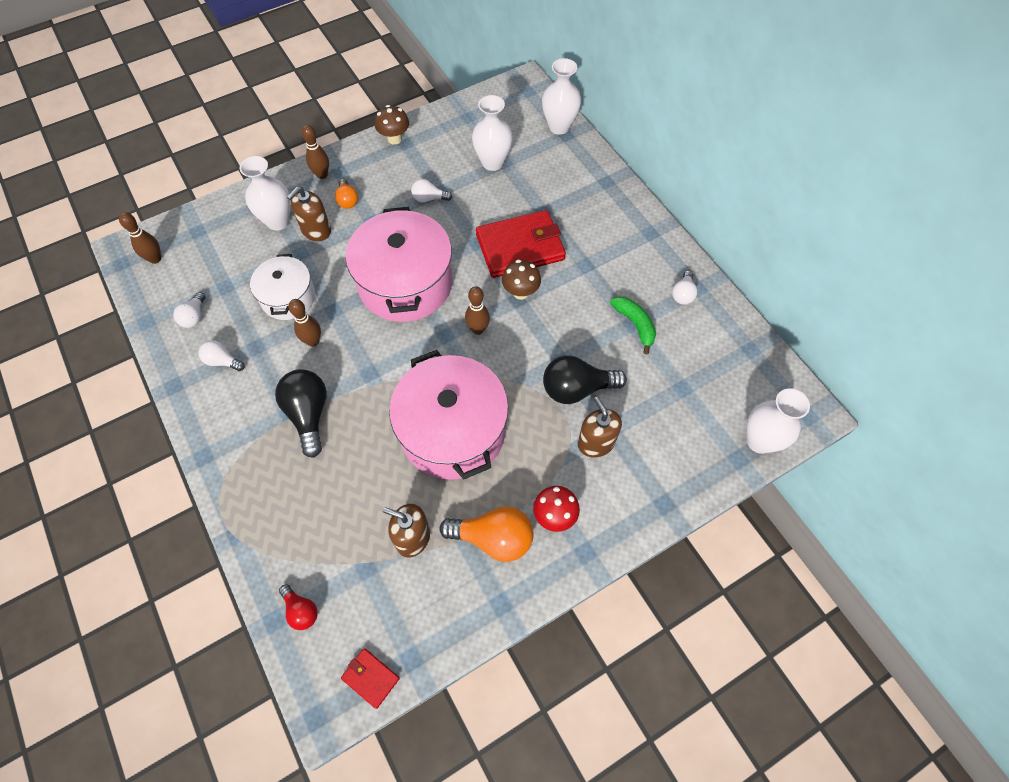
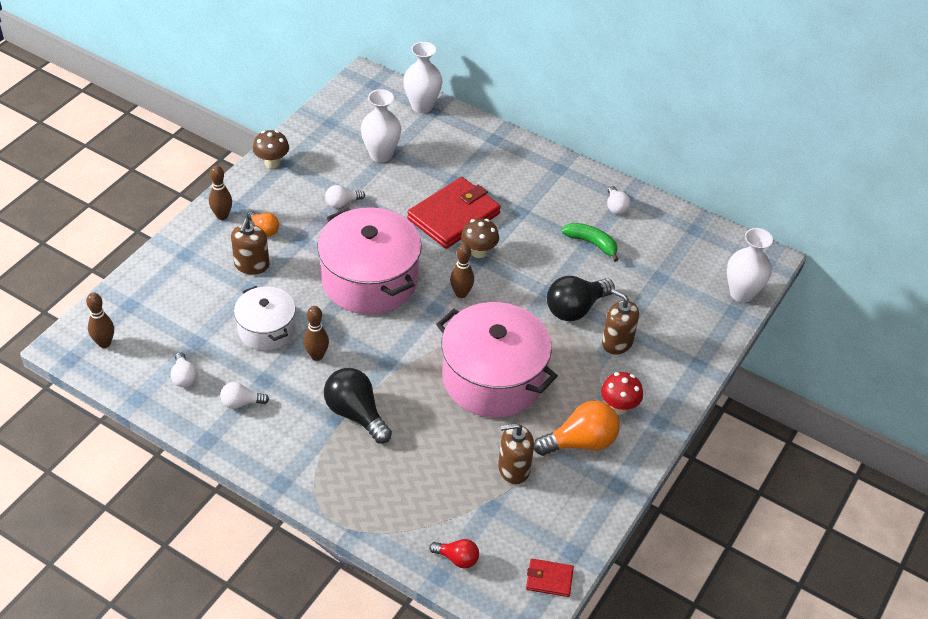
camera: 30 degrees left, 15 degrees down
white vase [240,156,290,230] -> none

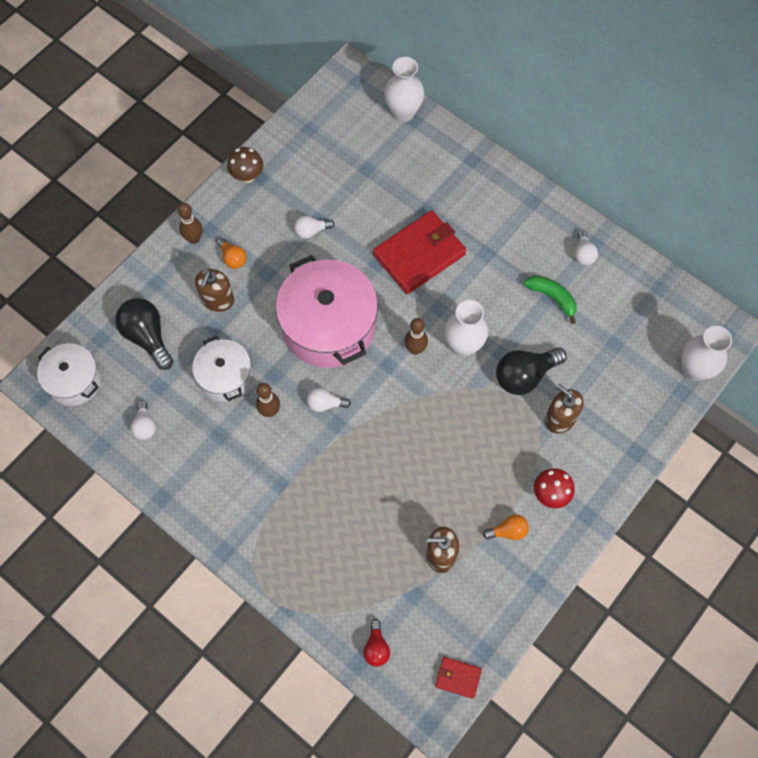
camera: 10 degrees right, 20 degrees up
brown bowling pin [86,293,114,348] -> white pot [37,343,101,406]
white light bulb [220,382,269,409] -> white light bulb moved to [307,387,351,412]
black light bulb [324,368,392,443] -> black light bulb moved to [115,298,173,370]
white vase [361,89,401,162] -> white vase moved to [444,300,488,357]
red light bulb [429,539,479,569] -> red light bulb turned 60 degrees clockwise [363,619,390,667]
pink pot [436,302,558,418] -> none
brown mushroom [461,218,499,258] -> none
orange light bulb [534,401,620,456] -> orange light bulb [483,514,529,540], size x0.55

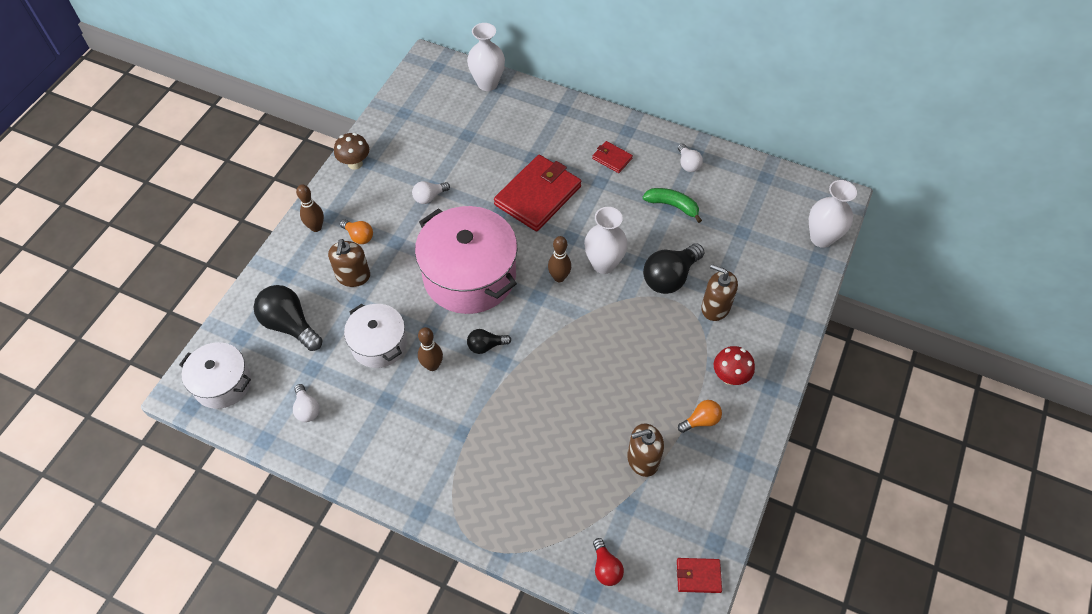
camera: 15 degrees left, 10 degrees down
white light bulb [307,387,351,412] -> black light bulb [467,329,511,354]
none -> red wallet [592,141,633,173]

